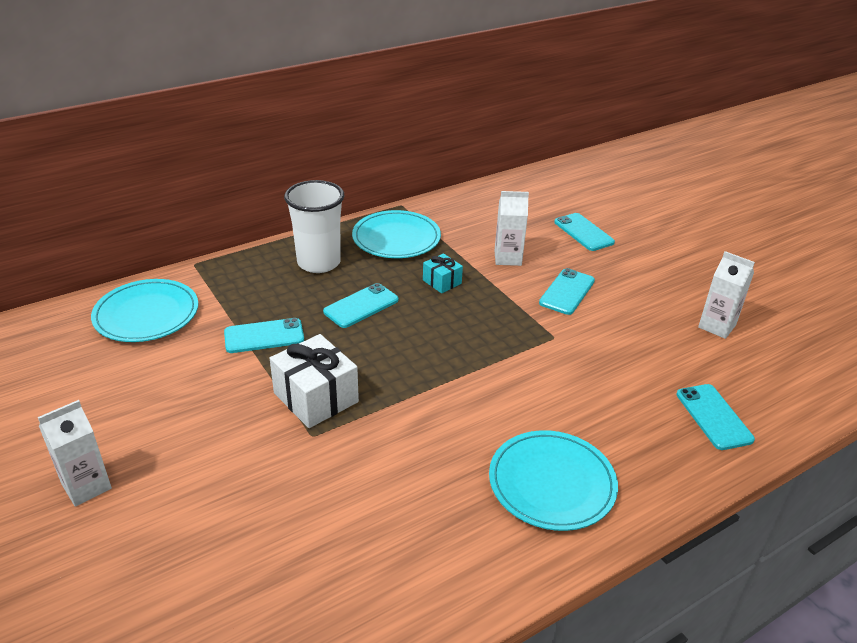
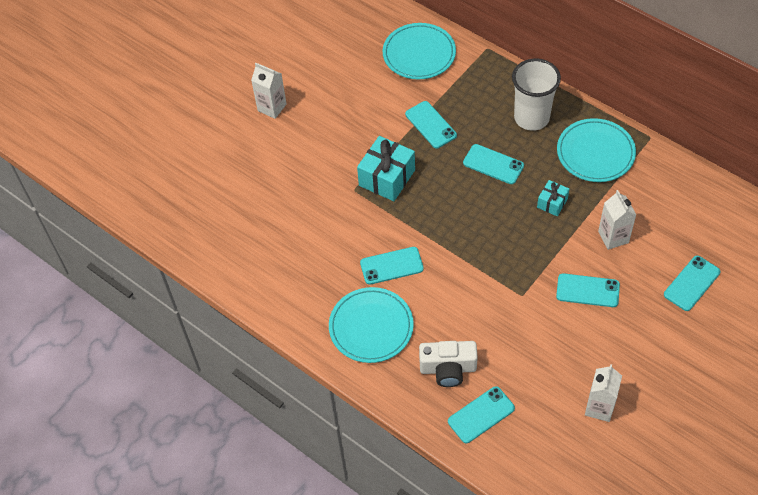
camera: 75 degrees right, 20 degrees up
white gift [270,334,359,428] -> turquoise gift [357,136,415,201]
none -> turquoise phone [360,247,424,285]
none -> white camera [419,341,478,387]

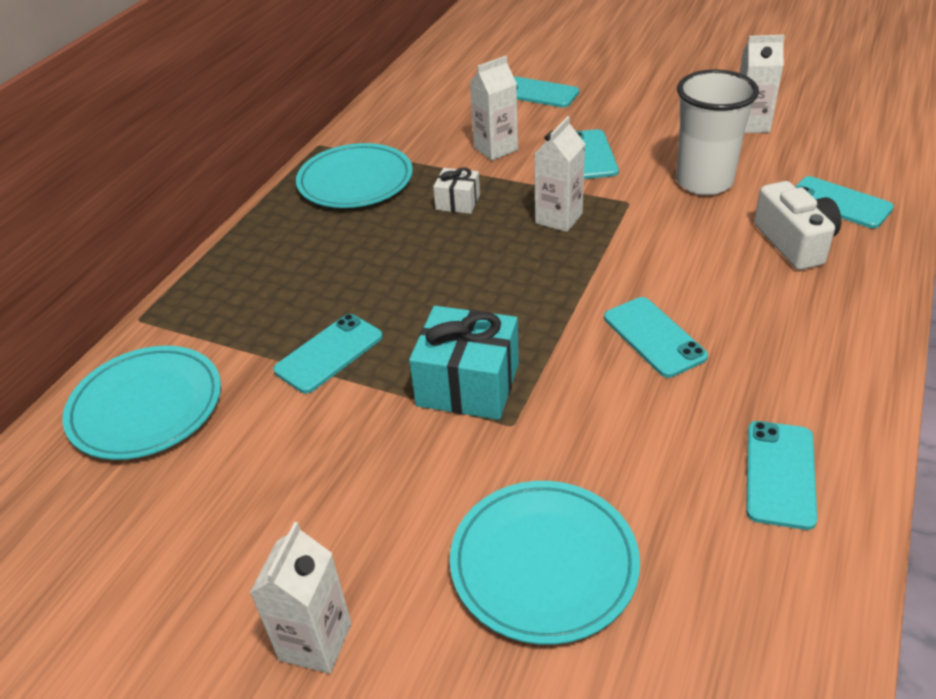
camera: 105 degrees left, 15 degrees down
turquoise plate [329,287,414,363] -> turquoise plate moved to [450,481,640,645]
turquoise phone [463,144,524,184] -> turquoise phone moved to [746,421,817,530]
white cup [512,58,561,131] -> white cup moved to [676,69,759,195]
turquoise gift [537,180,569,216] -> white gift [433,167,480,214]
none -> white carton [535,116,585,232]

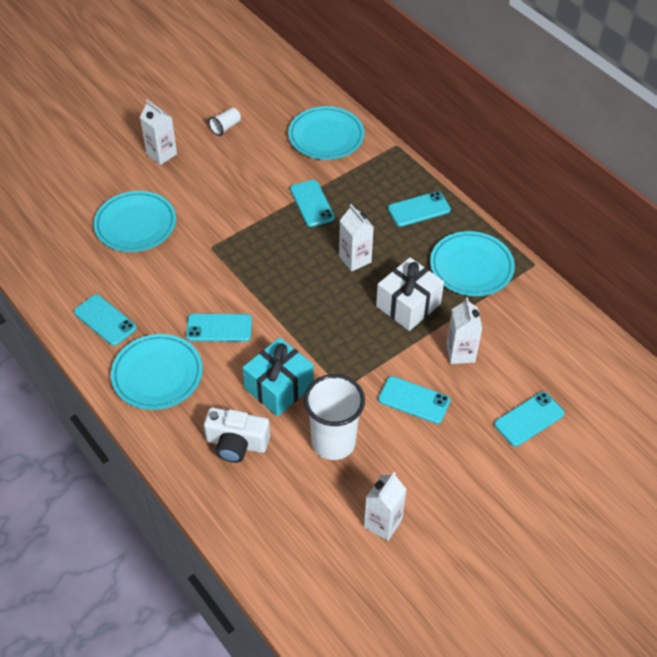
camera: 115 degrees right, 10 degrees up
turquoise gift [409,306,519,420] -> turquoise gift moved to [242,337,314,416]
white gift [433,167,480,214] -> white gift [376,257,444,331], size x1.83
white carton [535,116,585,232] -> white carton moved to [339,204,374,272]
turquoise phone [795,176,894,228] -> turquoise phone moved to [388,191,451,227]
none -> turquoise plate [111,334,203,410]
none -> white cup [209,108,241,136]

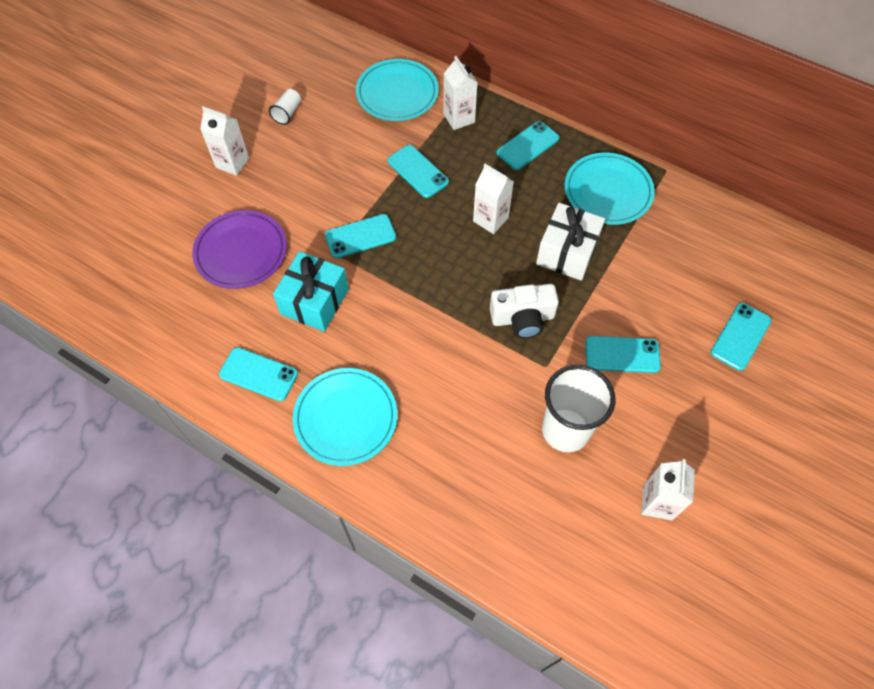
camera: 20 degrees left, 10 degrees up
turquoise plate [94,191,176,252] -> purple plate [192,210,287,289]
turquoise phone [186,314,252,342] -> turquoise phone moved to [325,214,396,258]
white camera [204,407,270,463] -> white camera moved to [490,284,559,338]
turquoise gift [242,337,314,416] -> turquoise gift moved to [273,251,349,332]
white carton [446,297,482,364] -> white carton moved to [443,56,478,130]

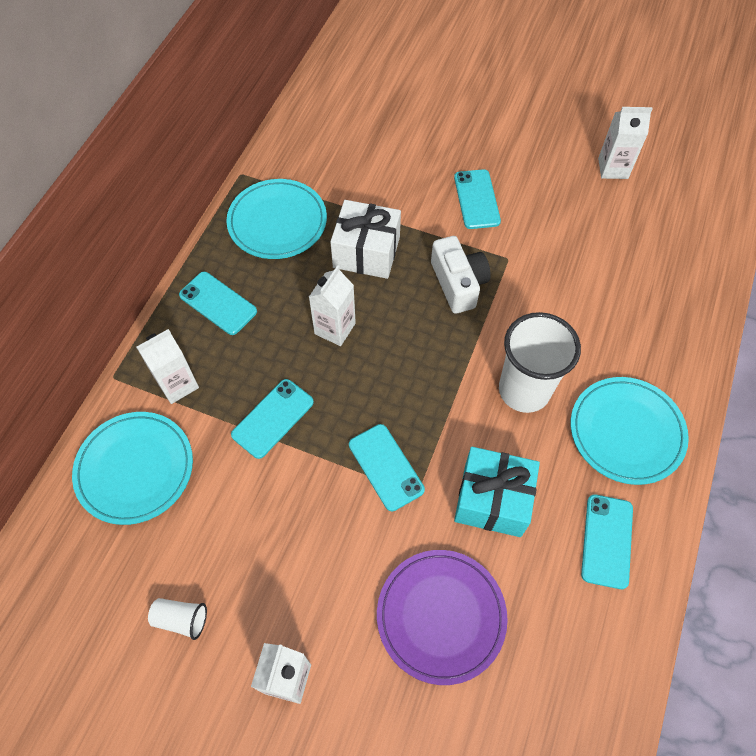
camera: 100 degrees left, 0 degrees up
white cup [542,365,615,452] -> white cup moved to [499,312,581,413]
turquoise phone [711,303,771,371] -> none

